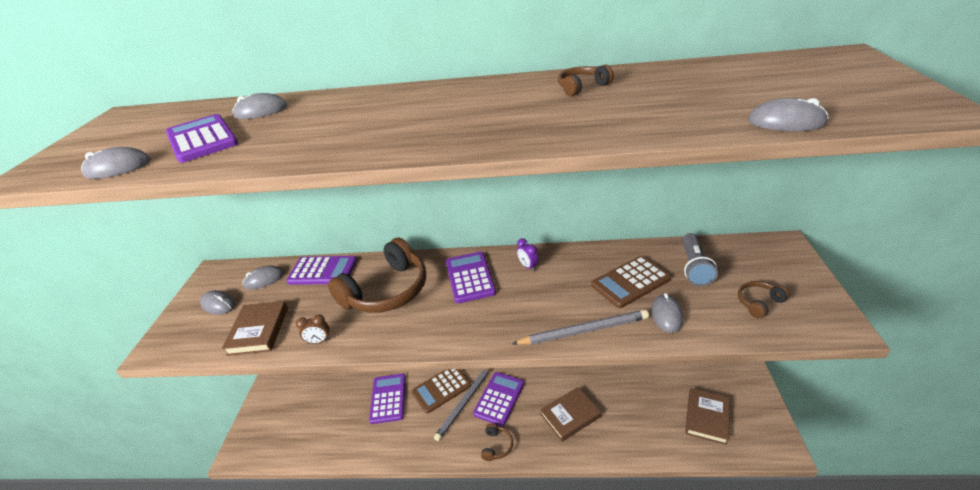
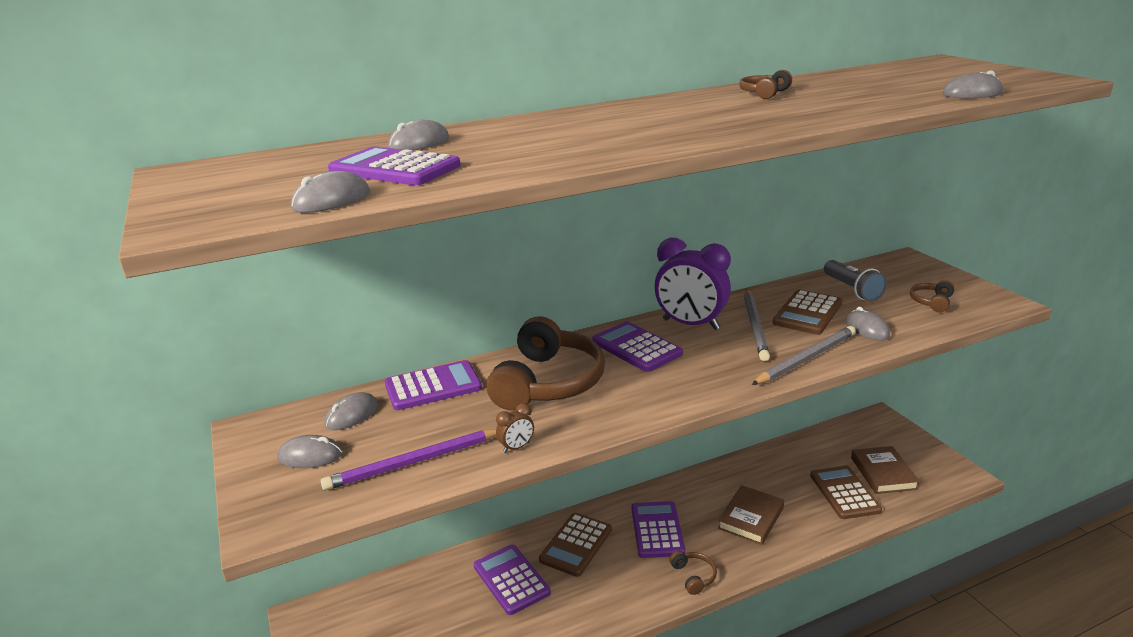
camera: 30 degrees left, 10 degrees down
brown book [222,301,288,356] -> purple pencil [321,429,496,491]
grey pencil [434,368,490,441] -> grey pencil moved to [744,289,770,361]
purple clock [517,238,539,271] -> purple clock [655,238,731,330], size x2.42
none -> brown calculator [810,465,882,519]

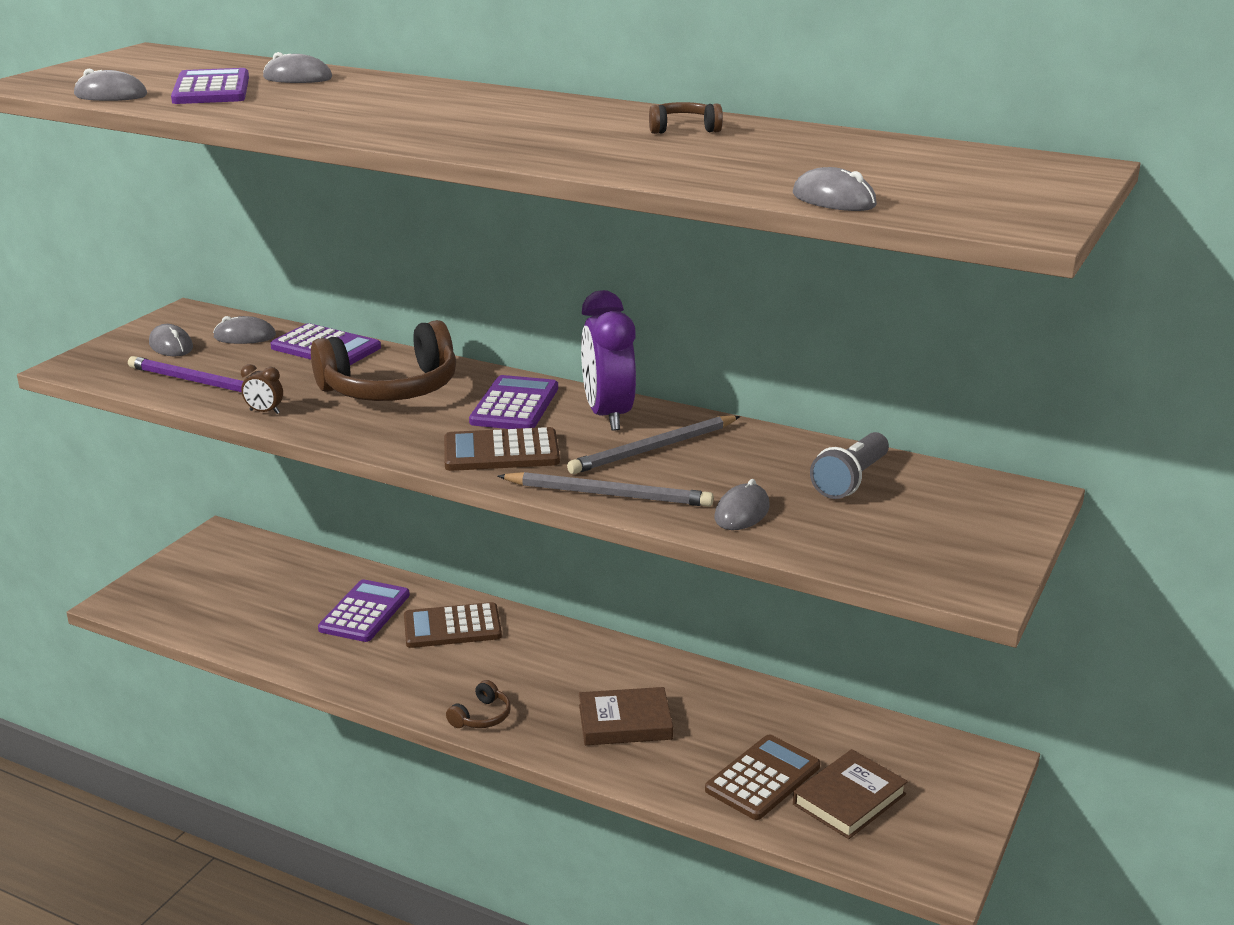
camera: 50 degrees right, 0 degrees up
purple calculator [631,501,685,558] -> none
brown calculator [773,290,842,335] -> brown calculator moved to [444,427,560,471]
brown headphones [910,280,954,312] -> none

